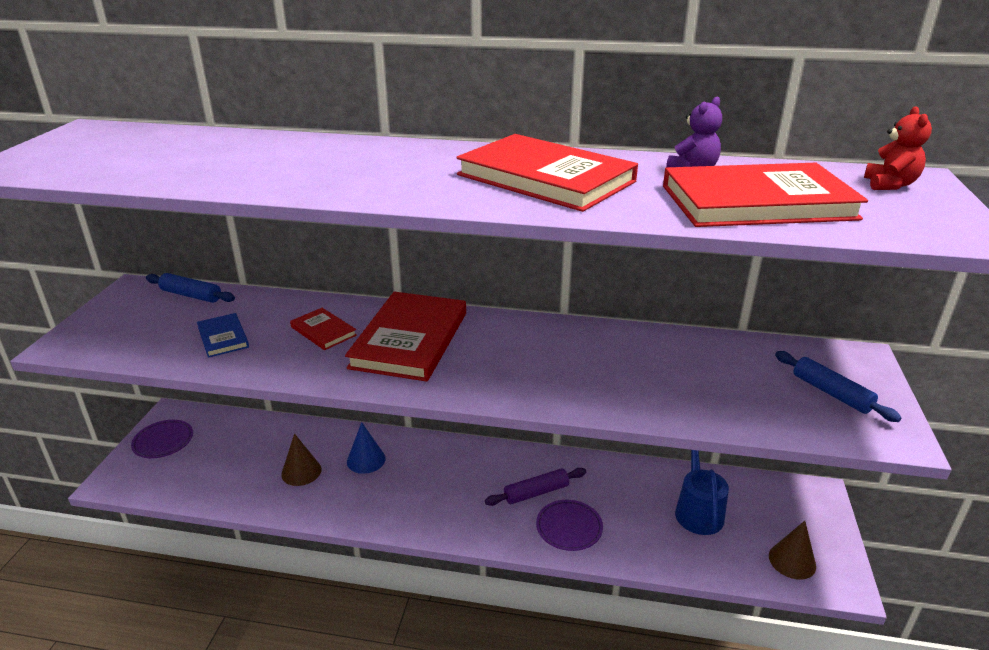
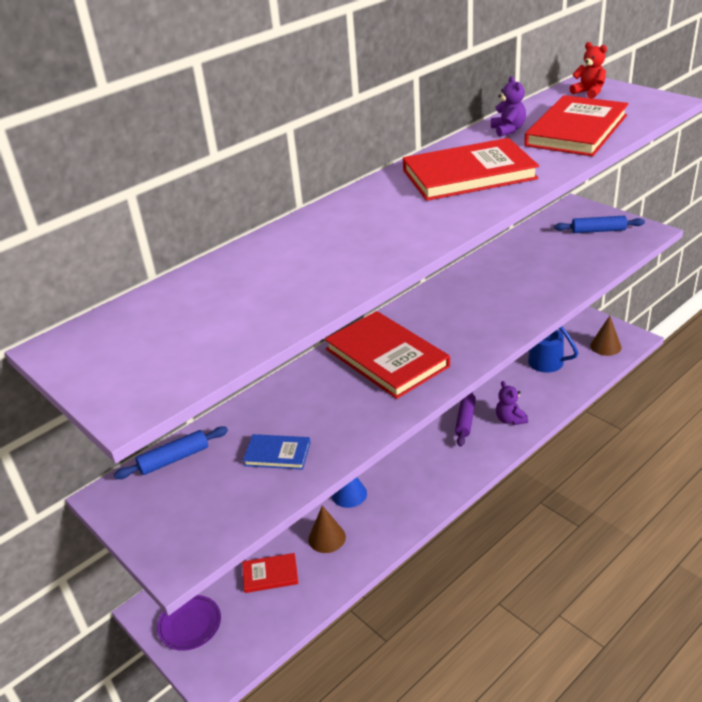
camera: 50 degrees left, 5 degrees up
red book [290,308,357,350] -> red book moved to [242,553,299,593]
purple plate [536,500,603,551] -> purple teddy bear [496,381,528,425]

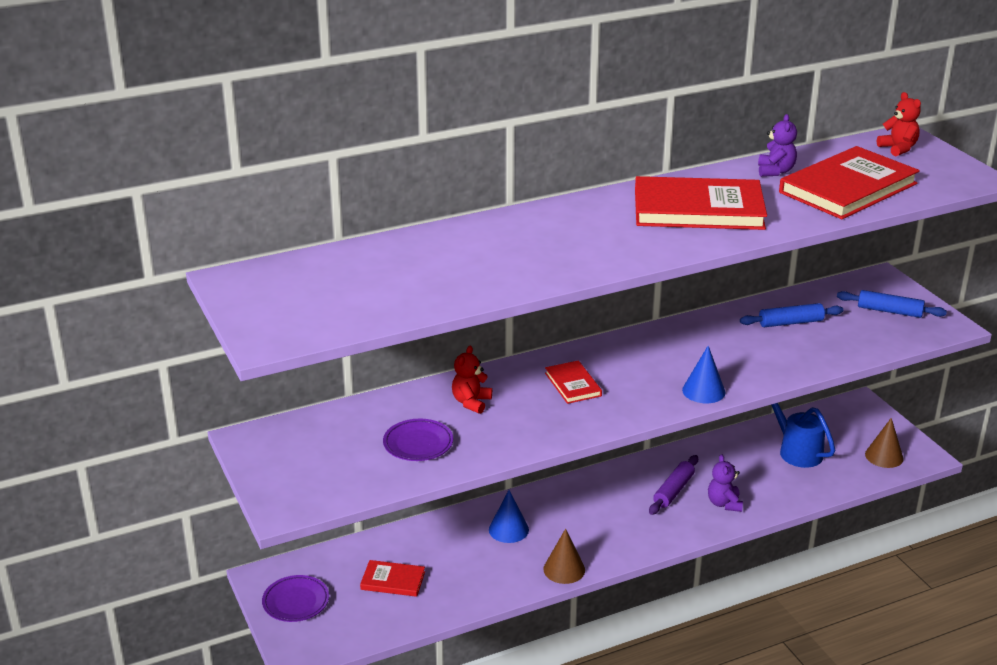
camera: 15 degrees right, 5 degrees down
blue rolling pin [114,426,228,479] -> blue rolling pin moved to [740,303,843,327]
blue book [243,434,311,470] -> purple plate [383,419,453,461]
brown cone [308,505,346,553] -> brown cone moved to [543,528,585,584]
red book [325,311,450,399] -> red book [545,360,602,404], size x0.48
none -> red teddy bear [452,346,492,414]
none -> blue cone [682,346,726,403]

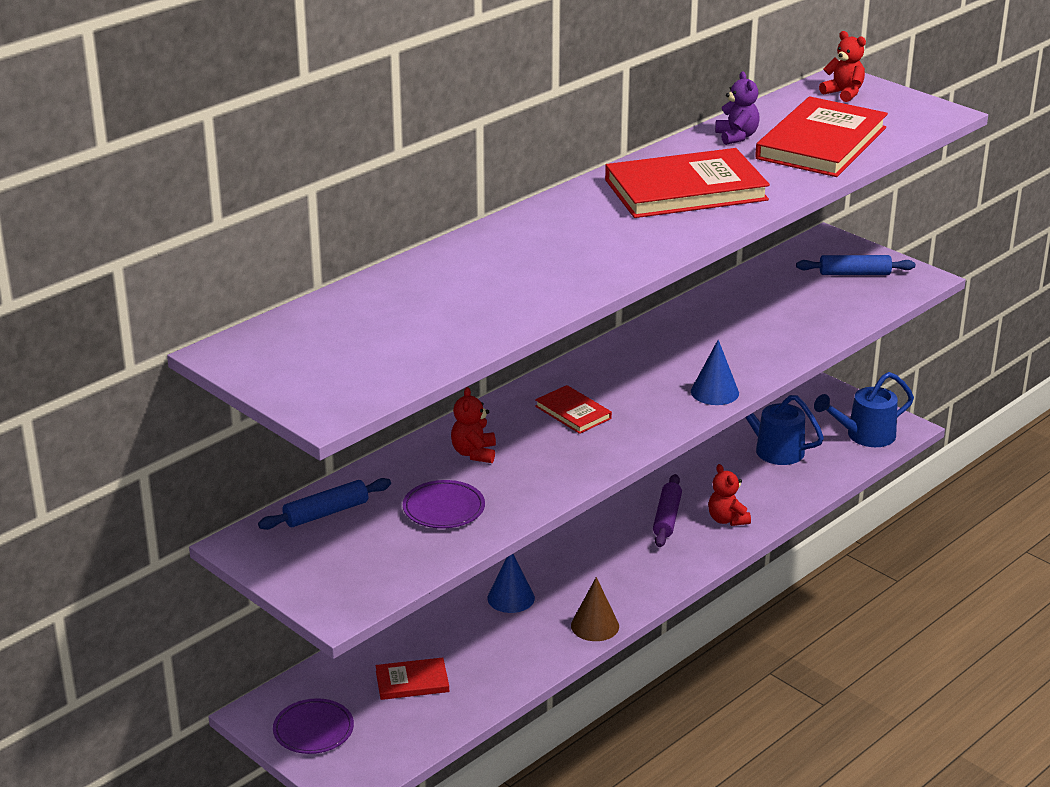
camera: 20 degrees left, 0 degrees up
purple teddy bear [708,454,743,512] -> red teddy bear [708,464,751,526]
blue rolling pin [740,303,843,327] -> blue rolling pin moved to [258,478,391,530]
brown cone [865,418,904,468] -> blue watering can [814,372,914,447]

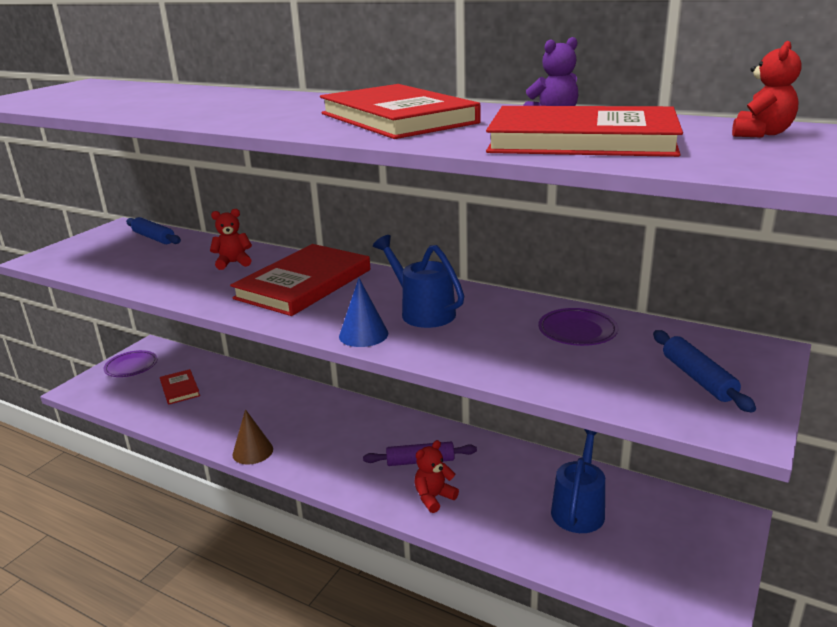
camera: 75 degrees right, 5 degrees down
purple plate [403,480,485,528] -> purple plate moved to [538,308,618,346]
blue cone [487,554,535,613] -> none
red book [535,385,612,434] -> red book [230,244,370,316], size x2.07
blue watering can [814,372,914,447] -> blue watering can moved to [373,235,464,328]

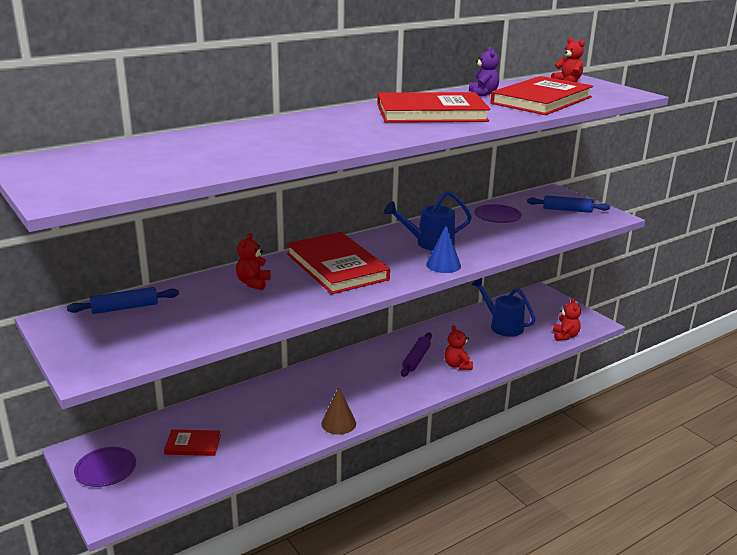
camera: 65 degrees left, 0 degrees up
none -> red teddy bear [553,298,581,341]

